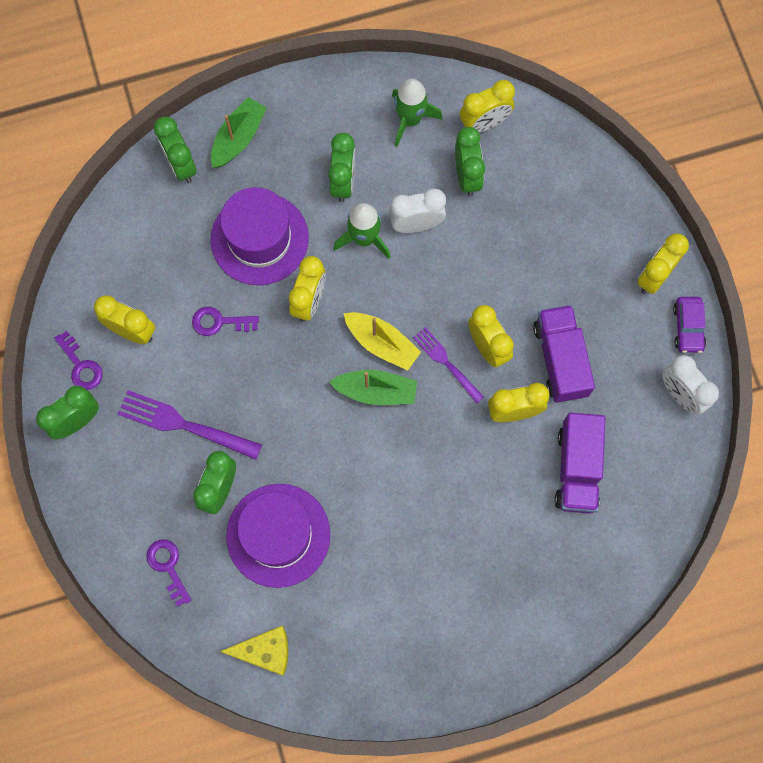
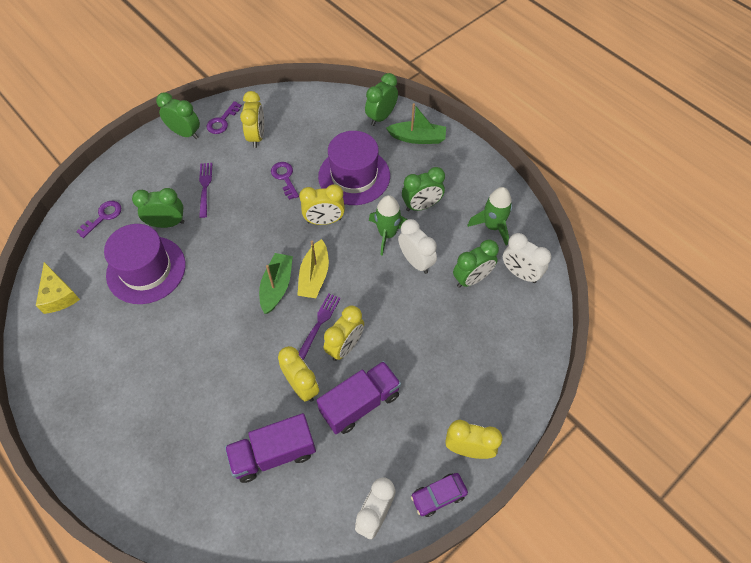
camera: 65 degrees right, 15 degrees down
purple fork [118,390,262,460] -> purple fork [199,163,212,218], size x0.64
green boat [329,370,417,405] -> green boat turned 150 degrees counterclockwise [259,253,293,314]
yellow clock [460,80,515,133] -> white clock [503,233,551,283]

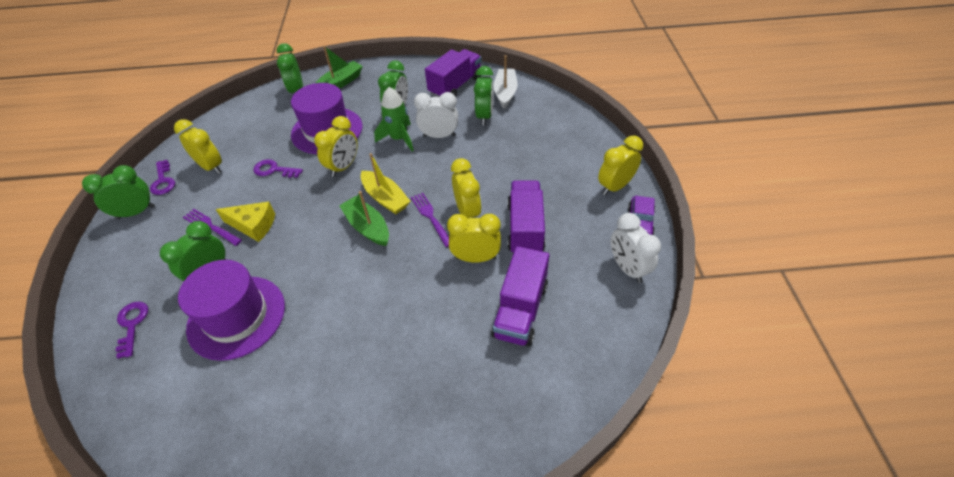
camera: 50 degrees left, 10 degrees down
yellow cheese [36,262,80,314] -> yellow cheese moved to [216,202,275,242]
green rocket [468,187,512,246] -> purple truck [425,49,482,97]
white clock [503,233,551,283] -> white boat [494,55,518,109]

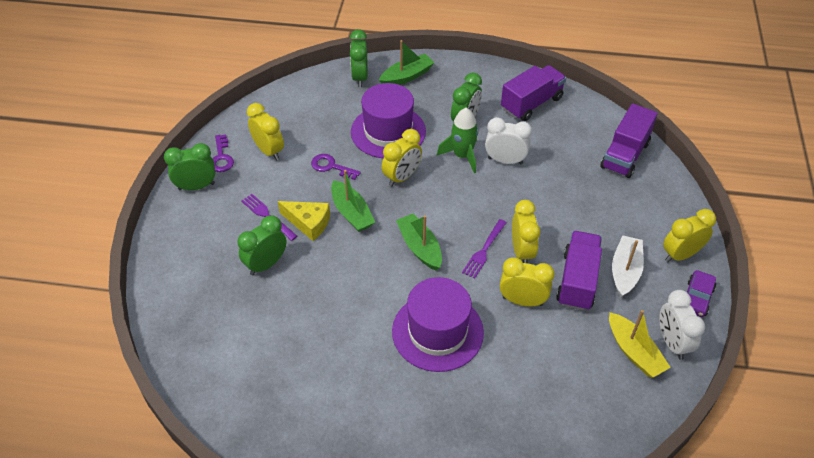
camera: 10 degrees right, 0 degrees up
purple key [116,301,148,359] -> none
purple hat [178,260,285,361] -> purple hat moved to [392,277,484,372]
yellow boat [361,153,410,214] -> yellow boat moved to [609,310,671,378]
purple fork [411,193,449,247] -> purple fork turned 135 degrees counterclockwise [462,219,507,279]
green clock [474,66,493,125] -> none
purple truck [491,246,549,347] -> purple truck moved to [600,104,658,178]
white boat [494,55,518,109] -> white boat moved to [612,235,644,297]
none -> green boat [331,170,375,232]

